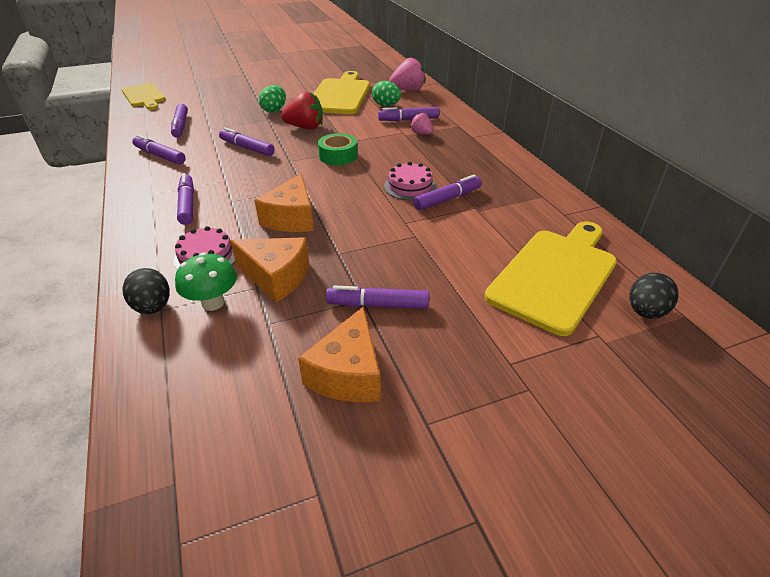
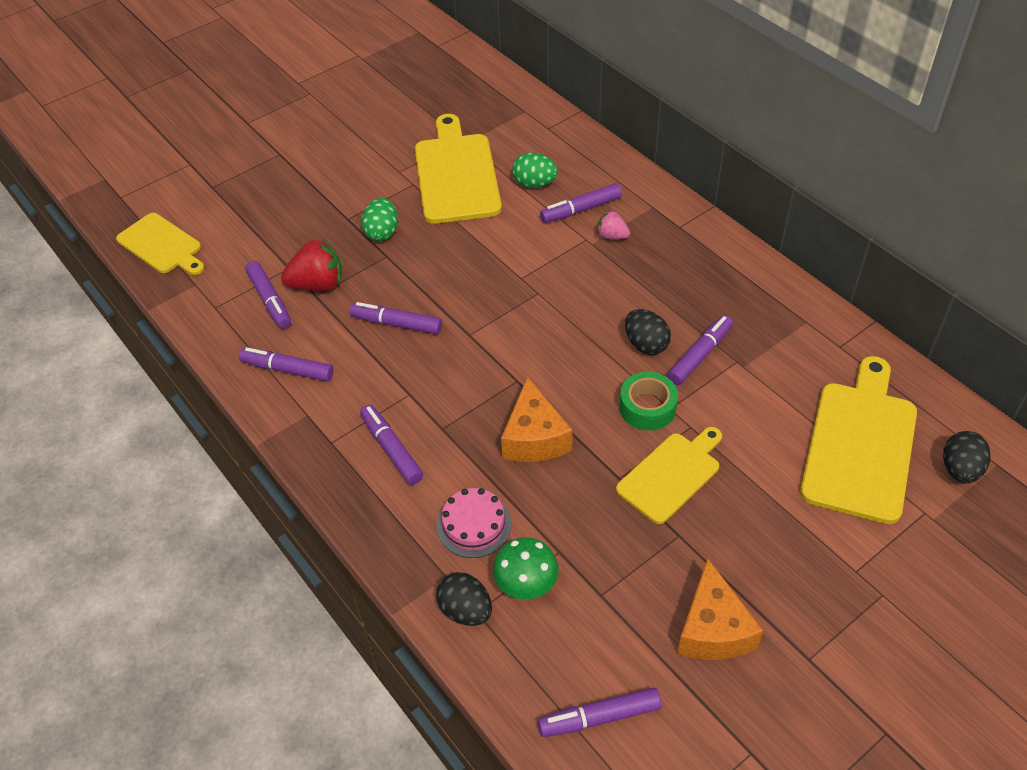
camera: 15 degrees left, 10 degrees up
orange cheese [230,237,309,302] -> none
red strawberry [281,92,323,129] -> red strawberry moved to [281,238,342,291]
green tape [318,133,358,165] -> green tape moved to [619,372,678,431]
purple marker [326,286,429,309] -> purple marker moved to [538,687,662,737]
pink cake [384,162,436,200] -> black egg [625,309,671,355]
pink strawberry [389,58,425,91] -> none
none -> yellow cutting board [616,427,722,524]

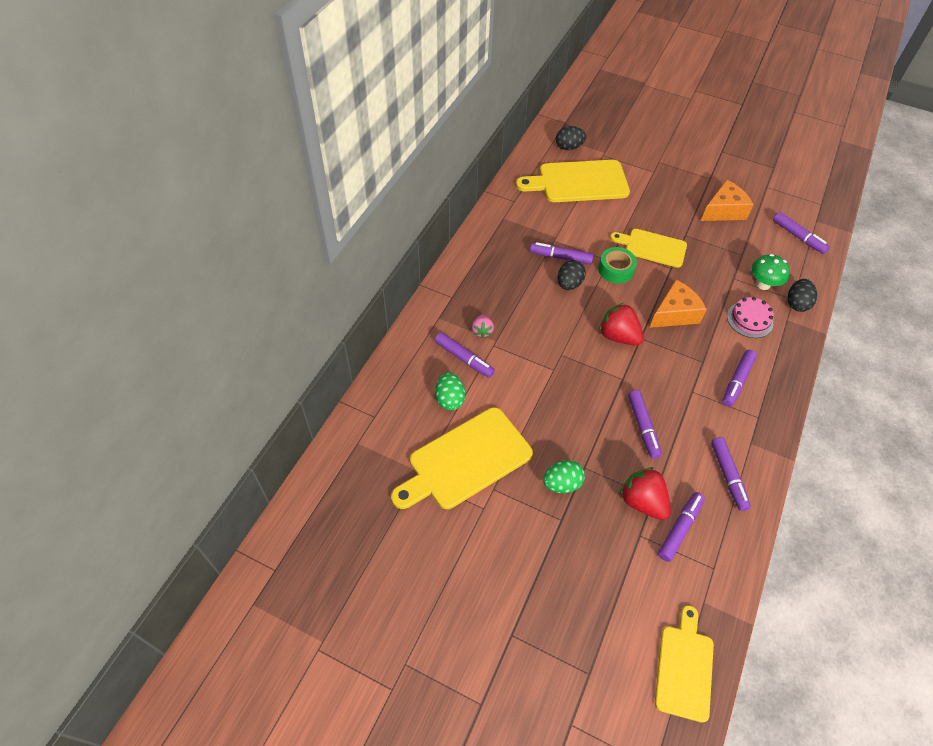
camera: 120 degrees left, 5 degrees up
none -> red strawberry [599,302,644,346]

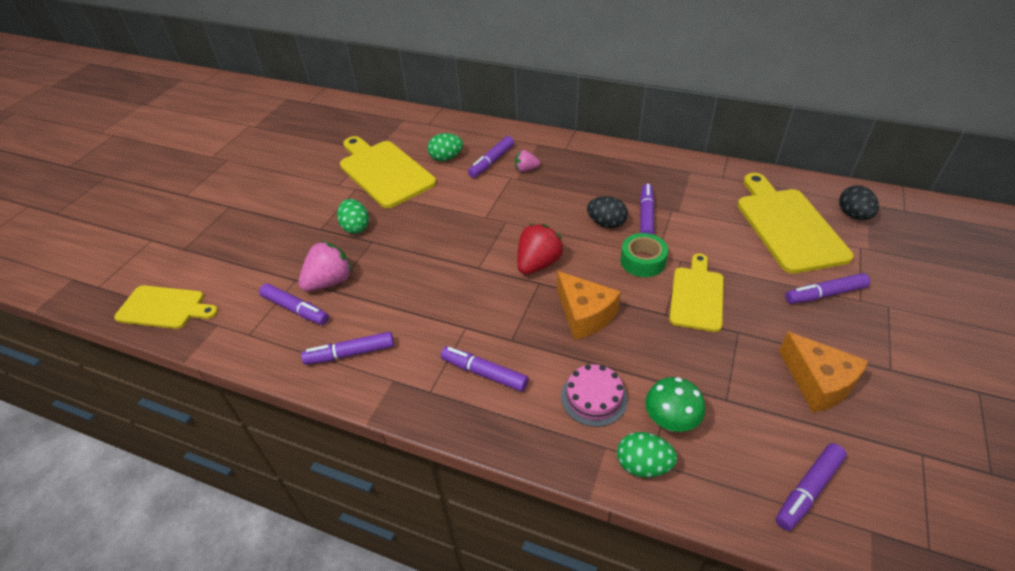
camera: 90 degrees right, 10 degrees down
red strawberry [619,467,671,520] -> pink strawberry [298,241,353,291]
purple marker [628,390,662,459] -> purple marker moved to [785,273,870,304]
black egg [788,279,817,312] -> green egg [617,432,677,478]

